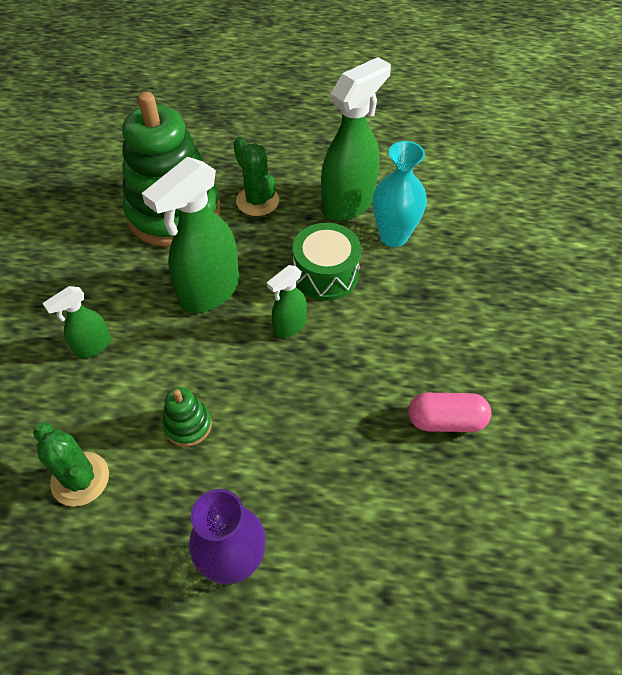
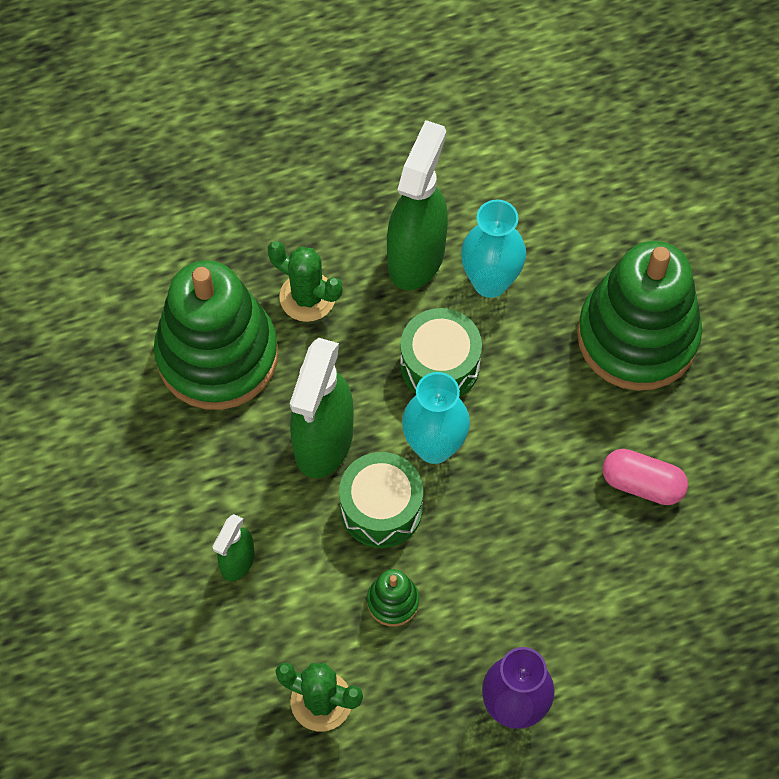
camera: 25 degrees left, 10 degrees up
green spray bottle [267,265,307,338] -> turquoise vase [402,372,470,464]
pink capsule [408,393,492,432] -> pink capsule turned 45 degrees clockwise [602,449,688,505]
none -> green drum [339,452,423,548]
none -> green stacking toy [577,241,702,391]

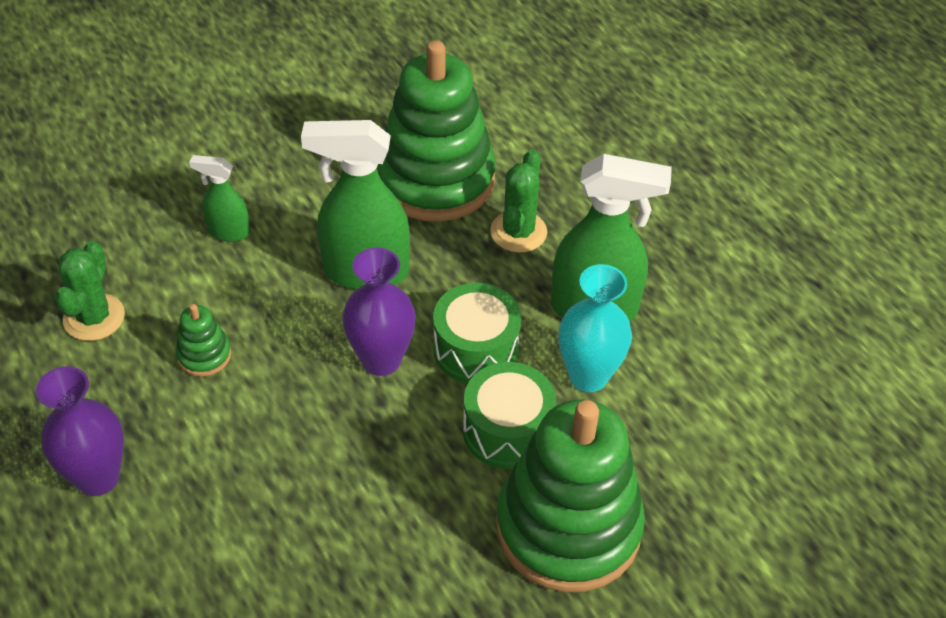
camera: 75 degrees right, 15 degrees down
green drum [339,452,423,548] -> green drum moved to [463,362,557,469]
turquoise vase [402,372,470,464] -> purple vase [342,247,416,376]
pink capsule [602,449,688,505] -> none

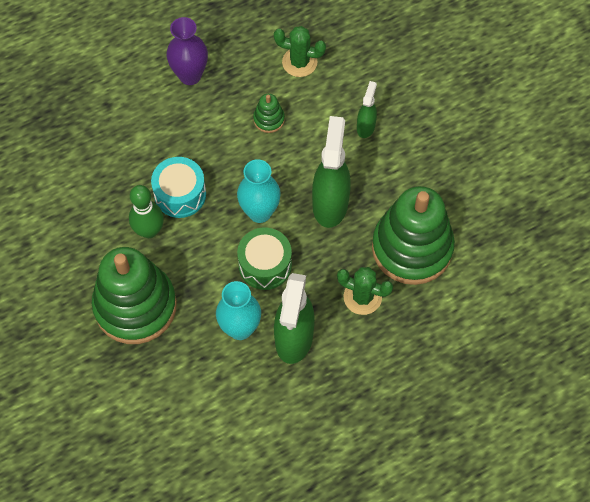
camera: 95 degrees right, 15 degrees up
purple vase [342,247,416,376] -> turquoise vase [237,159,281,223]
green drum [463,362,557,469] -> none
none -> green bowling pin [129,185,164,238]
none -> turquoise drum [151,157,206,218]

